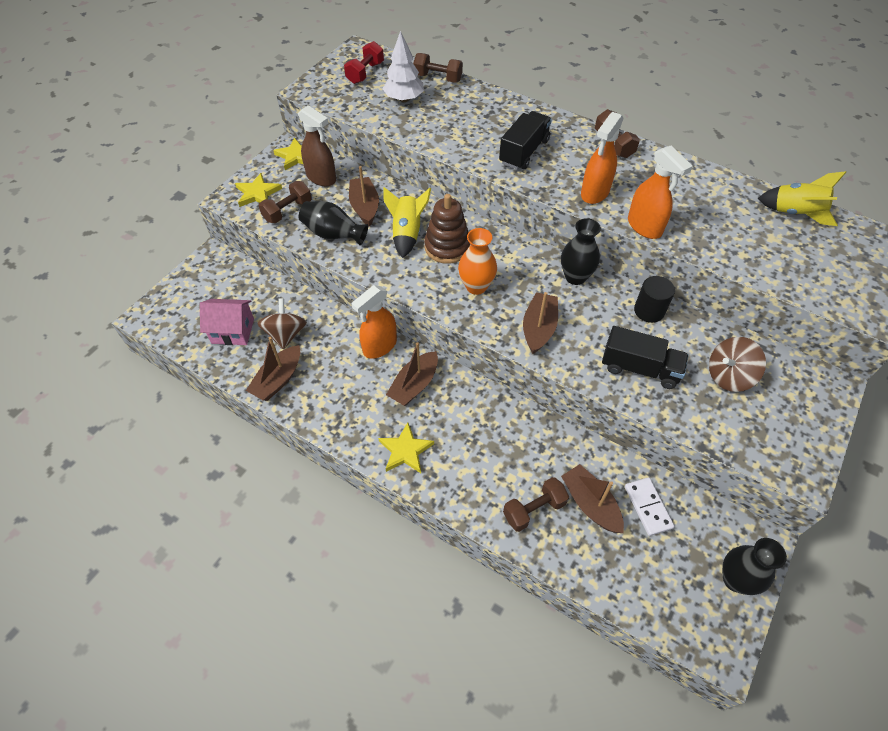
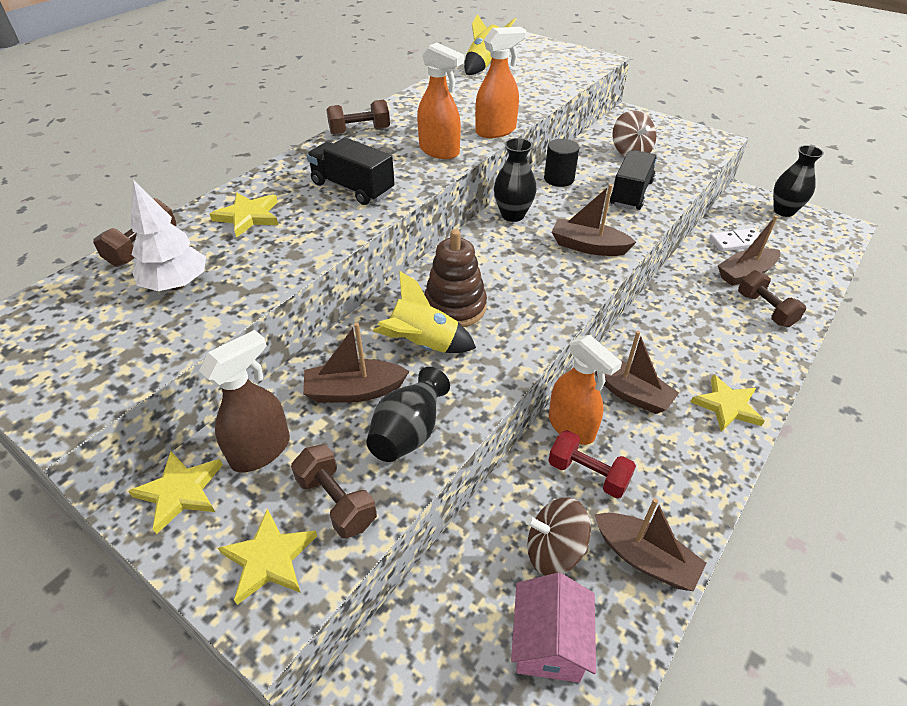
camera: 85 degrees left, 10 degrees down
red dumbbell [344,41,384,84] -> red dumbbell moved to [548,430,636,498]
orange vase [458,228,497,295] -> none
none -> yellow star [210,193,278,238]

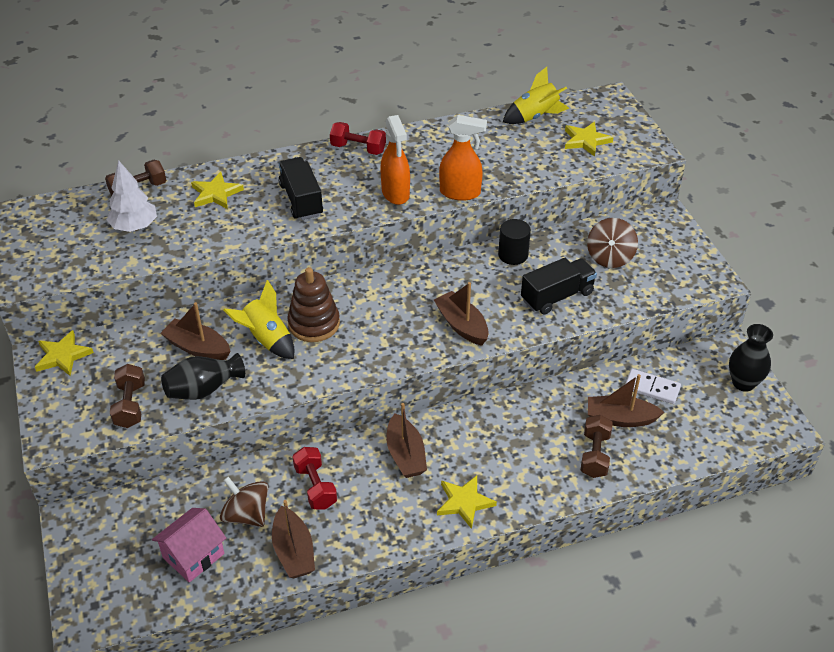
camera: 35 degrees right, 0 degrees up
brown spray bottle [199,330,290,472] -> none
yellow star [218,509,317,605] -> yellow star moved to [565,122,613,157]
brown dumbbell [326,100,390,135] -> red dumbbell [330,122,386,155]
black vase [494,138,537,222] -> none
orange spray bottle [549,335,622,445] -> none

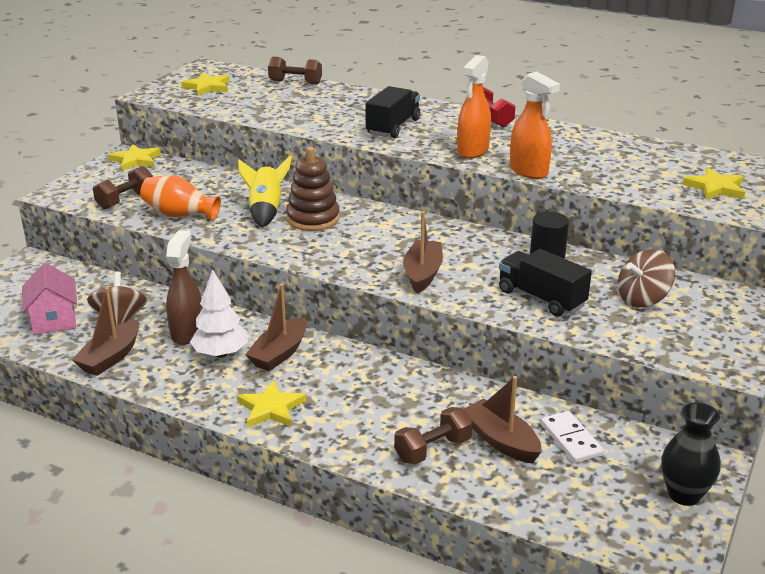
camera: 45 degrees right, 15 degrees down
white tree [107,160,157,232] -> white tree moved to [190,269,248,358]
pink house [152,508,226,583] -> pink house turned 75 degrees clockwise [22,263,77,335]
brown boat [161,302,230,360] -> none
black vase [161,353,245,400] -> orange vase [140,175,221,221]
yellow star [191,172,244,209] -> yellow star moved to [181,73,230,96]
red dumbbell [292,447,337,509] -> brown spray bottle [166,230,203,345]
yellow rocket [503,67,569,124] -> none
black truck [521,258,597,314] -> black truck turned 150 degrees counterclockwise [499,249,592,316]

